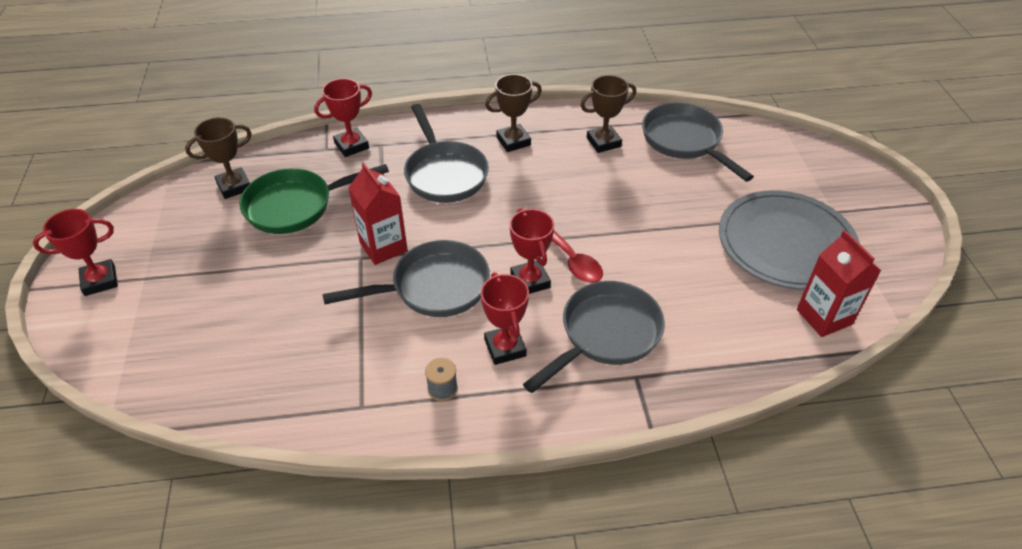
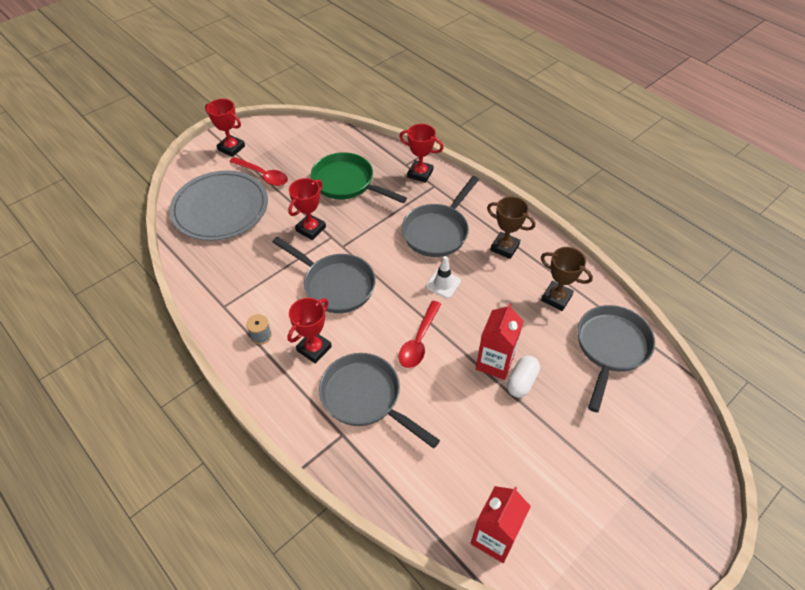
camera: 55 degrees right, 5 degrees up
brown trophy [185,117,251,199] -> none
red carton [348,162,408,265] -> red carton moved to [476,303,523,380]
red trophy [510,208,554,294] -> red trophy moved to [288,178,326,240]
grey pan [523,281,665,393] -> grey pan turned 150 degrees counterclockwise [319,353,440,448]
grey plate [719,190,860,290] -> grey plate moved to [169,170,268,241]
none -> red spoon [229,157,288,186]
none -> white traffic cone [426,256,461,298]
none -> white capsule [507,356,540,398]

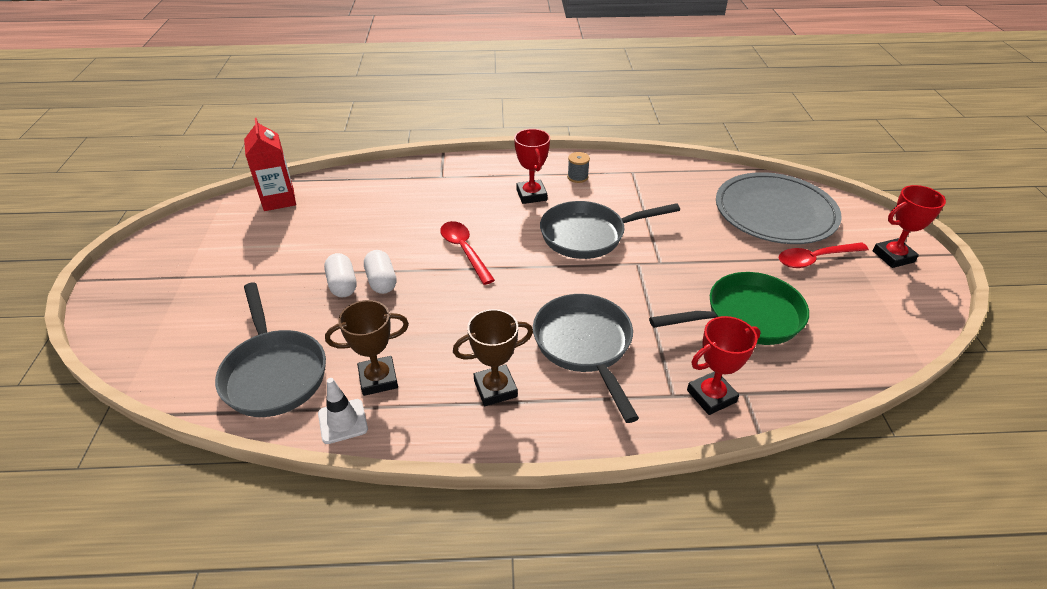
camera: 130 degrees right, 10 degrees down
red trophy [288,178,326,240] -> none
grey pan [319,353,440,448] -> none
white traffic cone [426,256,461,298] -> white traffic cone moved to [318,378,368,444]
red carton [476,303,523,380] -> white capsule [364,250,397,294]

